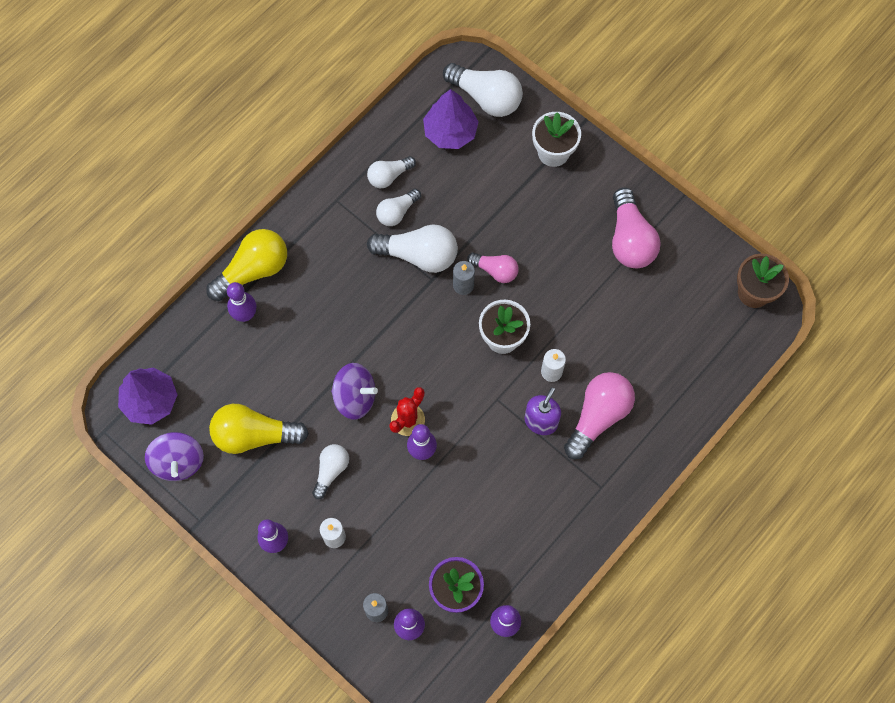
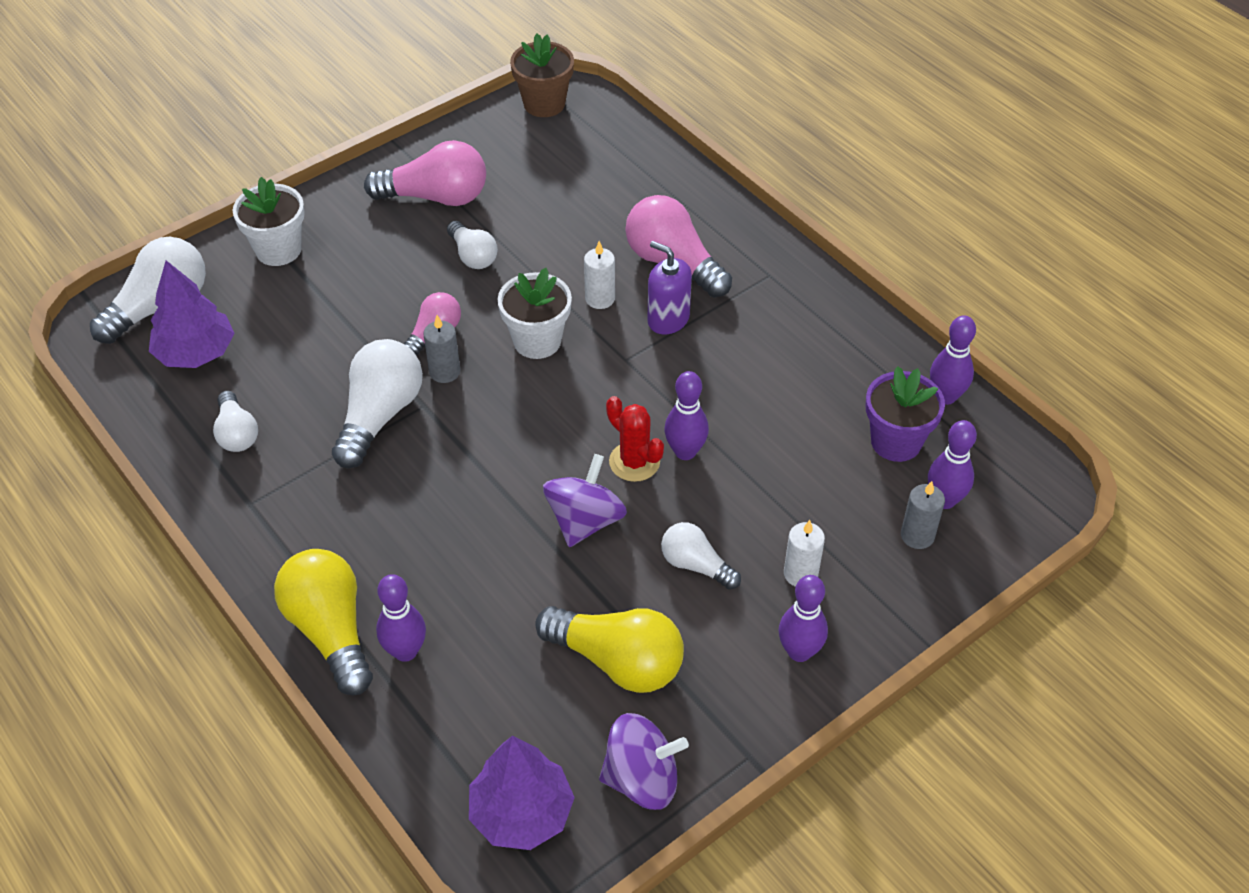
camera: 80 degrees left, 20 degrees down
yellow light bulb [209,404,309,454] -> yellow light bulb turned 75 degrees counterclockwise [535,606,684,693]
white light bulb [376,189,421,226] -> white light bulb moved to [447,221,498,269]

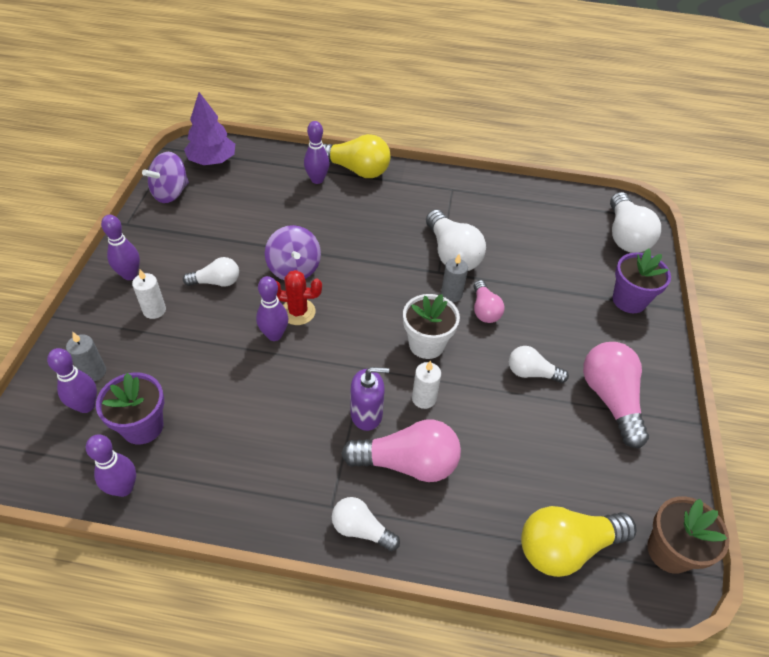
camera: 135 degrees right, 0 degrees up
purple tree [149,260,235,368] -> none
white light bulb [213,391,258,452] -> white light bulb moved to [332,497,400,551]
white flower pot [233,177,305,266] -> purple flower pot [613,249,671,313]
pink light bulb [364,140,486,206] -> pink light bulb turned 120 degrees clockwise [583,342,649,448]
yellow light bulb [535,606,684,693] -> yellow light bulb moved to [521,506,637,577]

